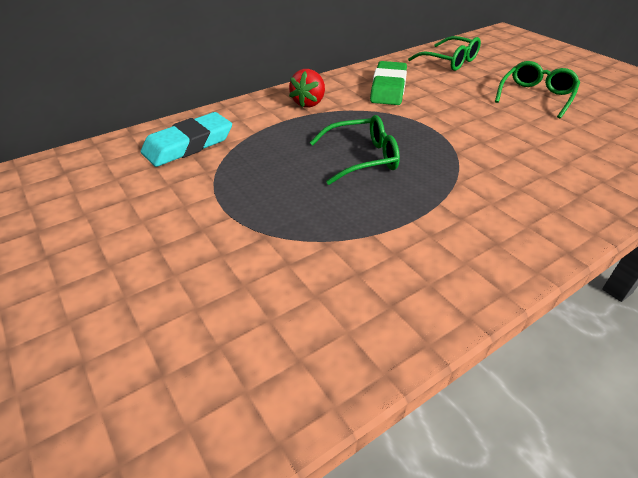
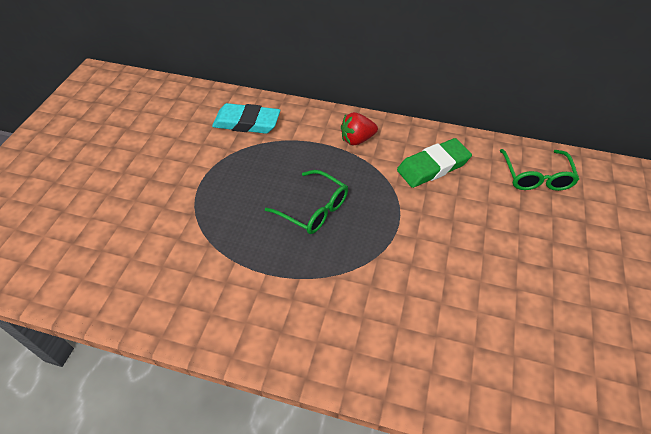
camera: 50 degrees right, 10 degrees up
green glasses [495,61,580,119] -> none

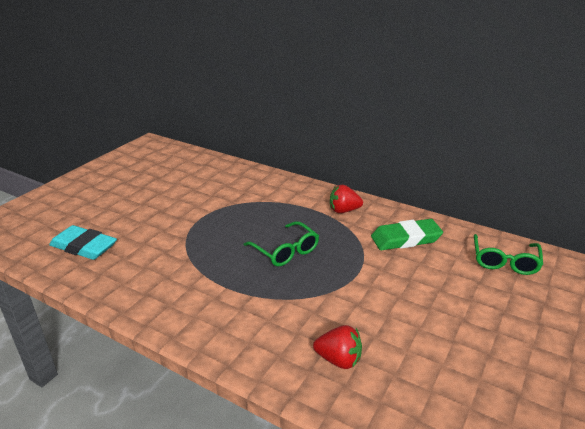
camera: 15 degrees right, 20 degrees down
turquoise eraser [212,103,280,134] -> turquoise eraser moved to [49,225,117,260]
none -> red strawberry [313,325,362,369]

